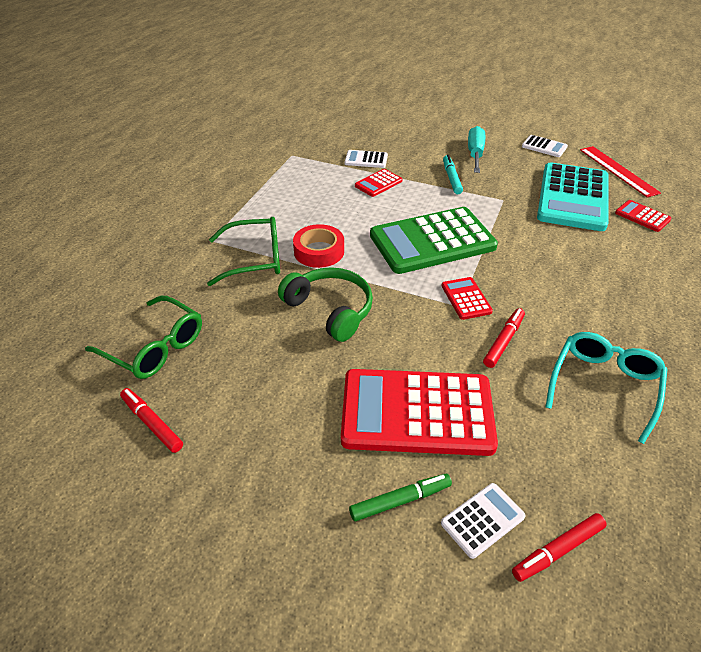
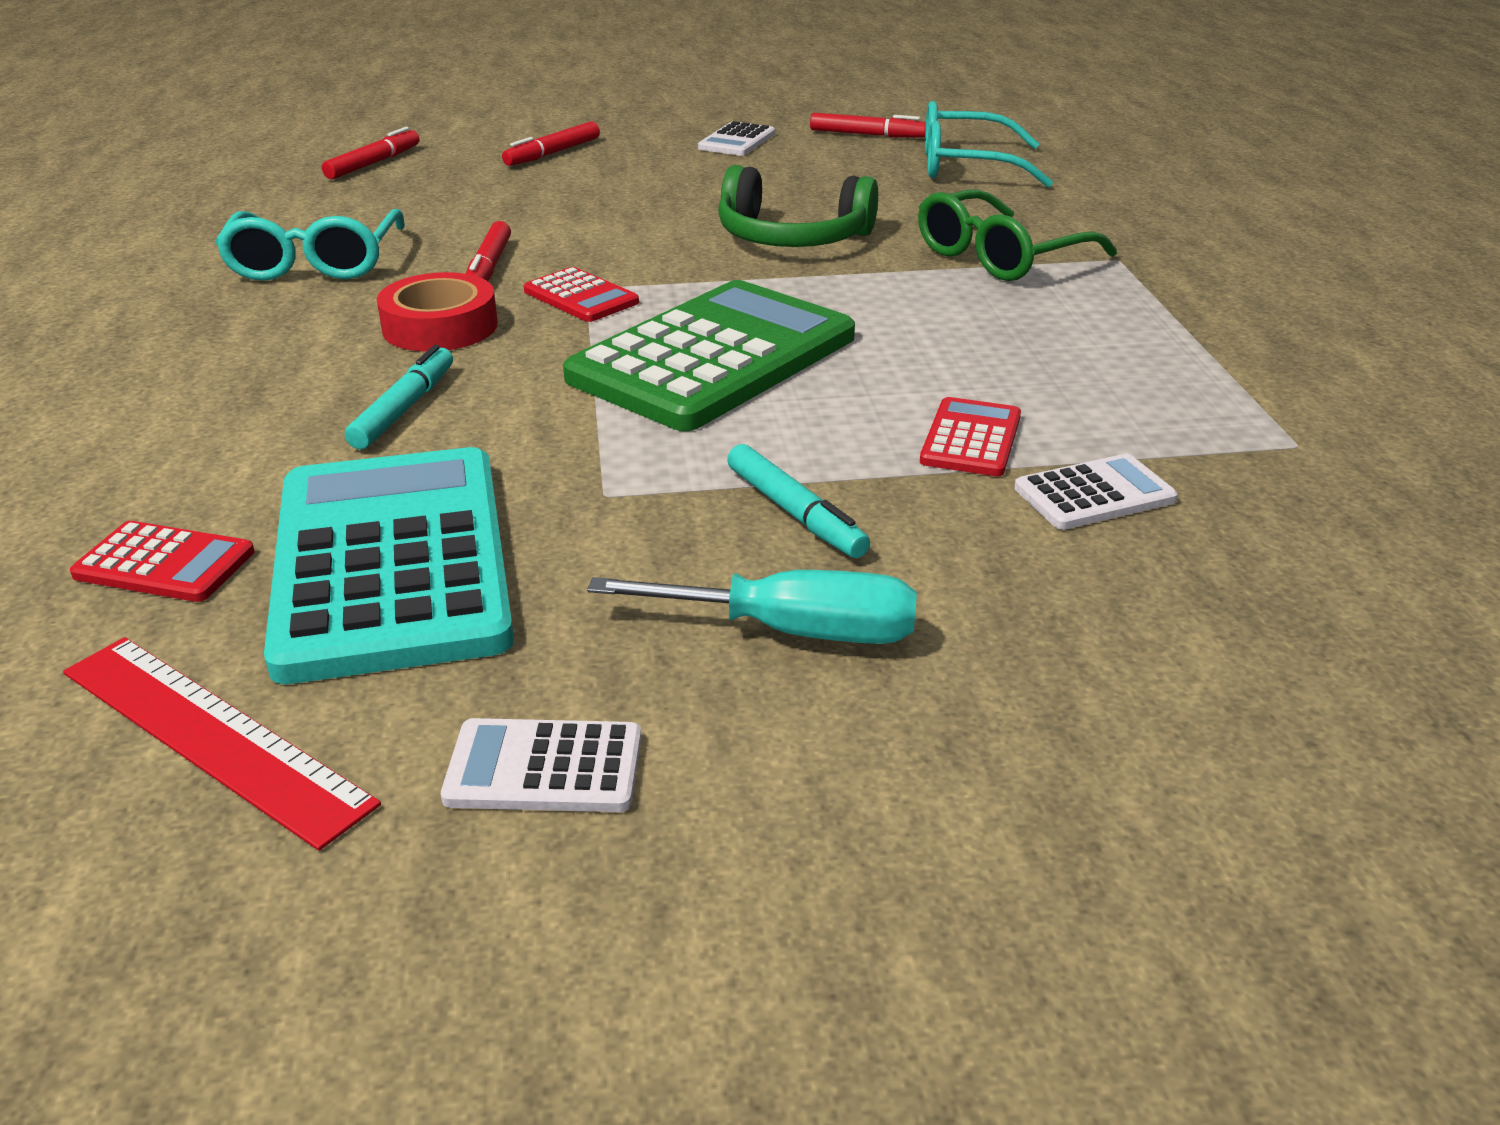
camera: 150 degrees right, 10 degrees down
green glasses [85,296,202,379] -> turquoise glasses [925,101,1053,187]
red tape [293,224,344,268] -> red tape moved to [377,272,498,352]
red calculator [341,369,498,456] -> none
green marker [349,474,452,521] -> red marker [502,121,600,166]
white calculator [441,483,526,559] -> white calculator moved to [698,121,775,156]
turquoise screwdriver [468,126,485,173] -> turquoise screwdriver turned 60 degrees counterclockwise [587,570,917,644]
none -> turquoise marker [345,345,453,449]

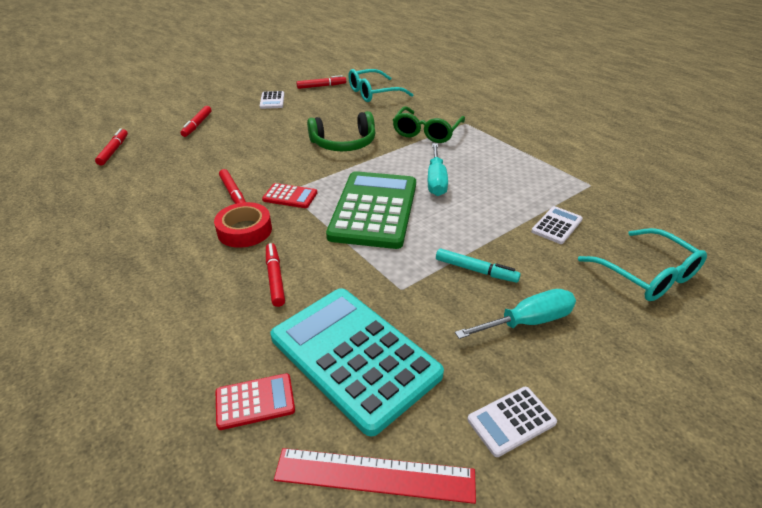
camera: 30 degrees left, 5 degrees up
turquoise glasses [215,209,405,281] -> turquoise glasses moved to [578,228,707,301]
turquoise marker [345,345,453,449] -> red marker [266,243,285,307]
red calculator [920,397,1021,476] -> none
none -> turquoise screwdriver [428,143,448,196]

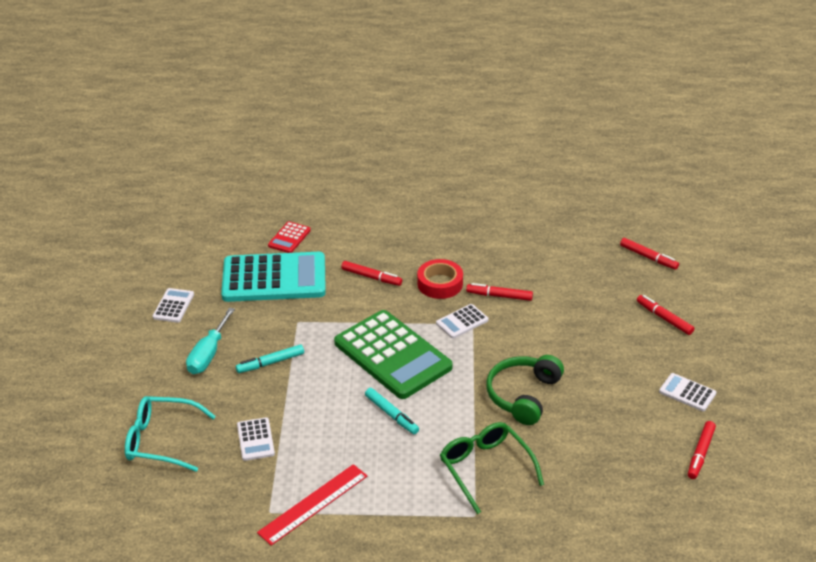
camera: 130 degrees right, 0 degrees up
red calculator [262,183,317,208] -> white calculator [436,304,489,339]
red ruler [274,448,476,504] -> red ruler moved to [257,464,367,546]
turquoise glasses [348,69,414,102] -> none
turquoise screwdriver [428,143,448,196] -> turquoise marker [365,388,419,434]

